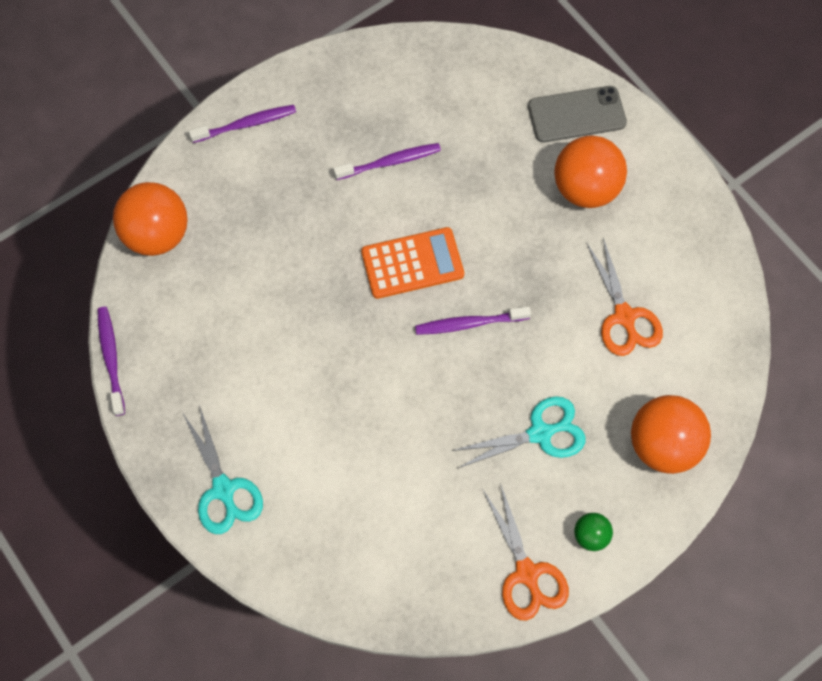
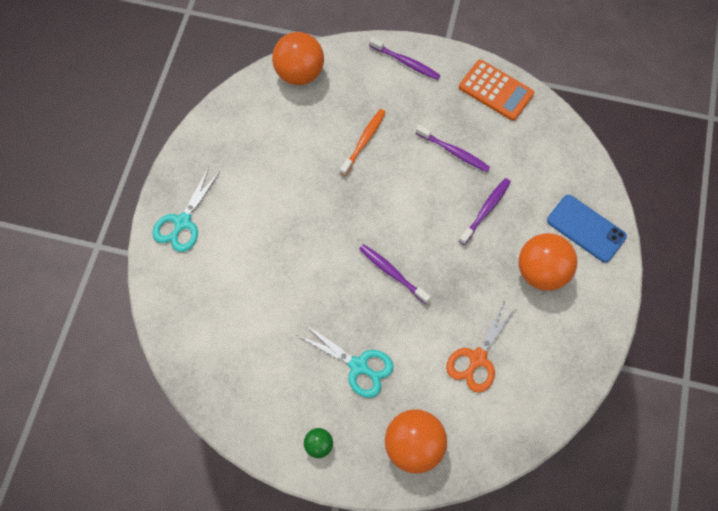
camera: 50 degrees right, 0 degrees up
purple toothbrush [98,307,125,416] -> purple toothbrush moved to [459,178,511,245]
orange calculator [361,227,464,299] -> orange calculator moved to [459,60,534,121]
orange scissors [483,483,569,620] -> none
grey phone [528,86,627,143] -> blue phone [547,195,627,263]
none -> orange toothbrush [340,109,386,176]

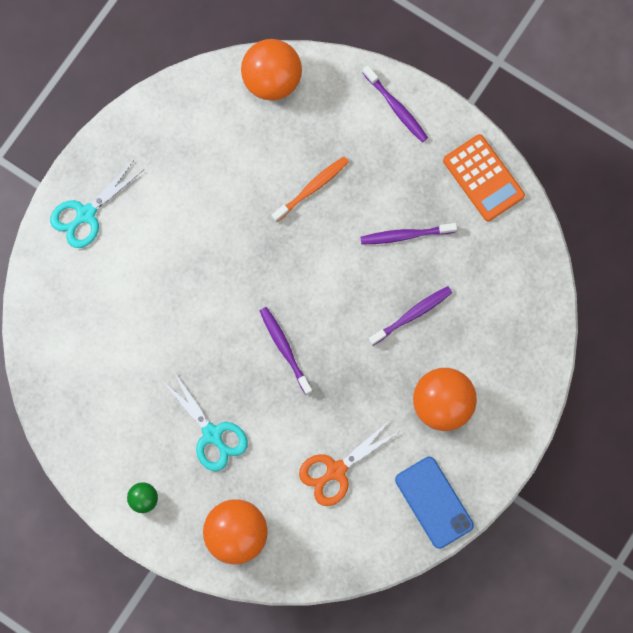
camera: 20 degrees right, 10 degrees up
purple toothbrush [416,125,490,172] -> purple toothbrush turned 120 degrees clockwise [360,223,457,244]
blue phone [547,195,627,263] -> blue phone moved to [395,457,474,549]

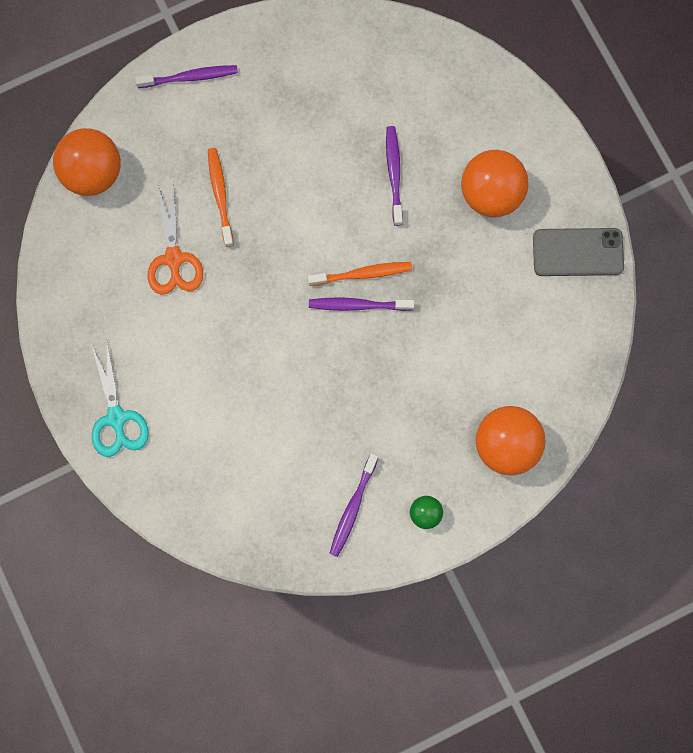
camera: 60 degrees left, 0 degrees up
turquoise scissors [164,372,248,471] -> none
orange scissors [299,421,399,506] -> orange scissors moved to [147,182,203,295]
purple toothbrush [360,223,457,244] -> purple toothbrush moved to [329,453,378,557]
blue phone [395,457,474,549] -> grey phone [533,228,624,276]
orange calculator [443,134,525,221] -> none
none -> orange toothbrush [308,262,412,286]

